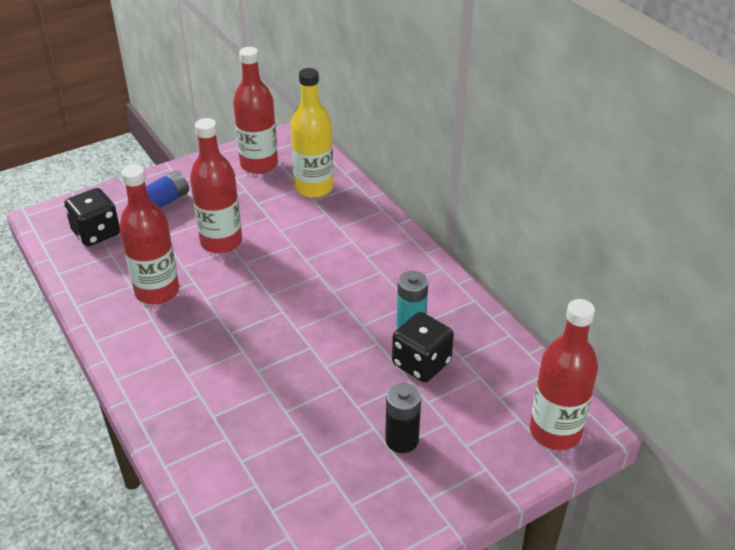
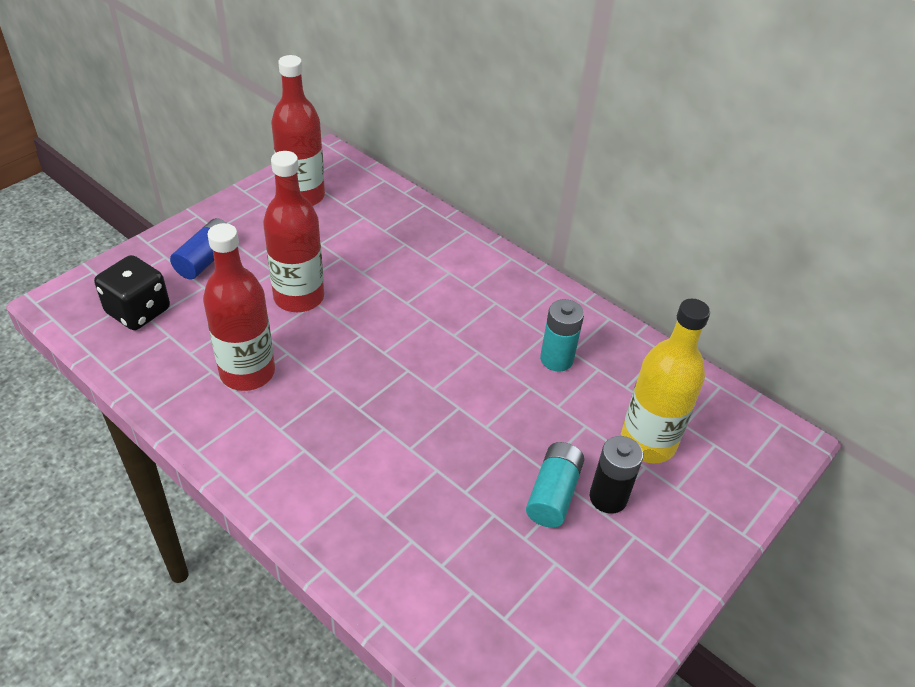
camera: 20 degrees left, 5 degrees up
yellow bottle [290,68,333,198] -> yellow bottle moved to [621,299,710,463]
black dice [392,312,454,382] -> none
red bottle [530,299,598,450] -> none
none -> turquoise battery [526,442,584,528]

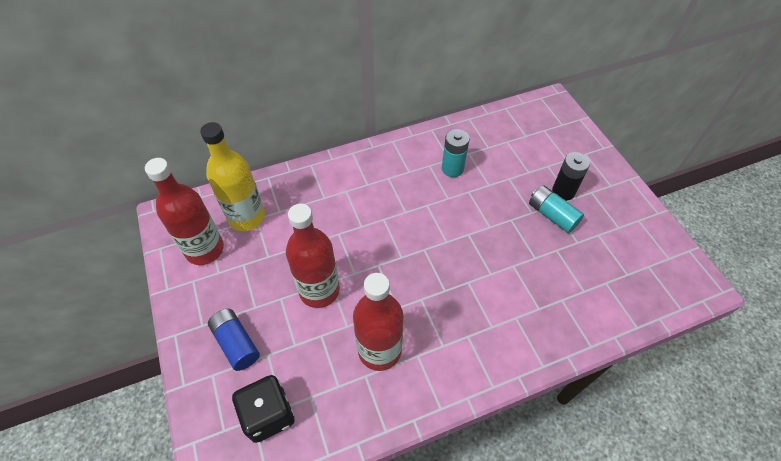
camera: 60 degrees left, 10 degrees up
yellow bottle [621,299,710,463] -> yellow bottle moved to [200,122,265,231]

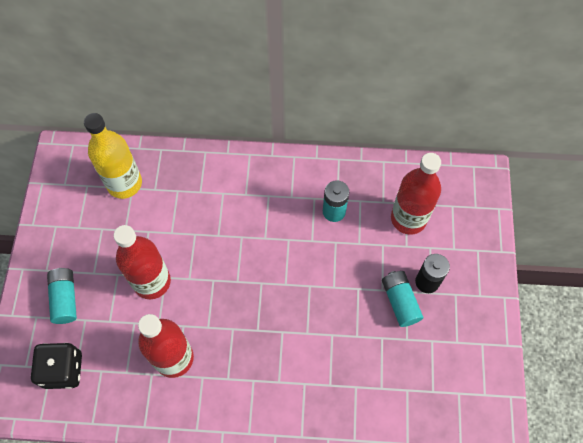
camera: 25 degrees right, 10 degrees up
red bottle [145,158,224,265] -> red bottle moved to [391,153,441,235]
blue battery [208,309,260,371] -> turquoise battery [47,268,77,324]

